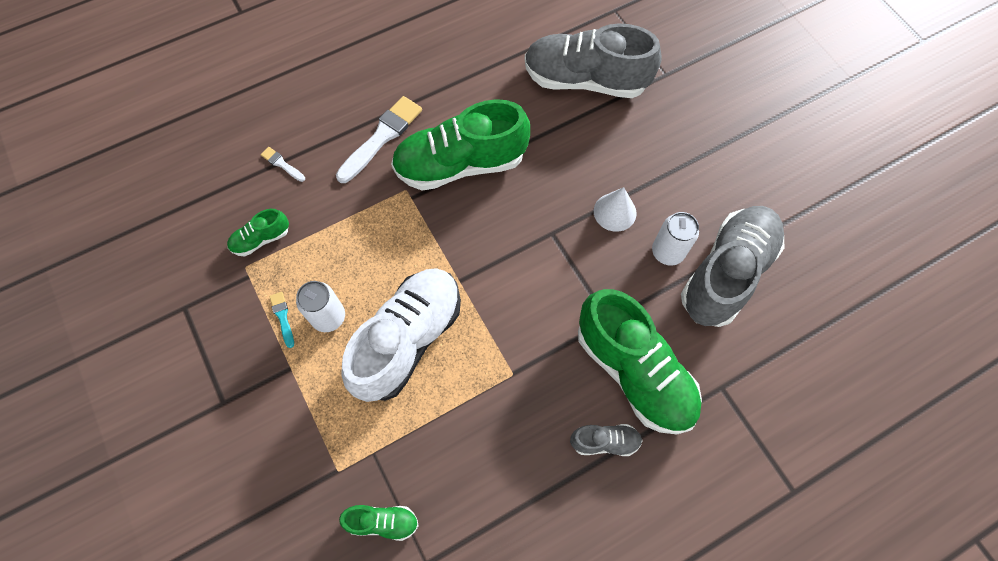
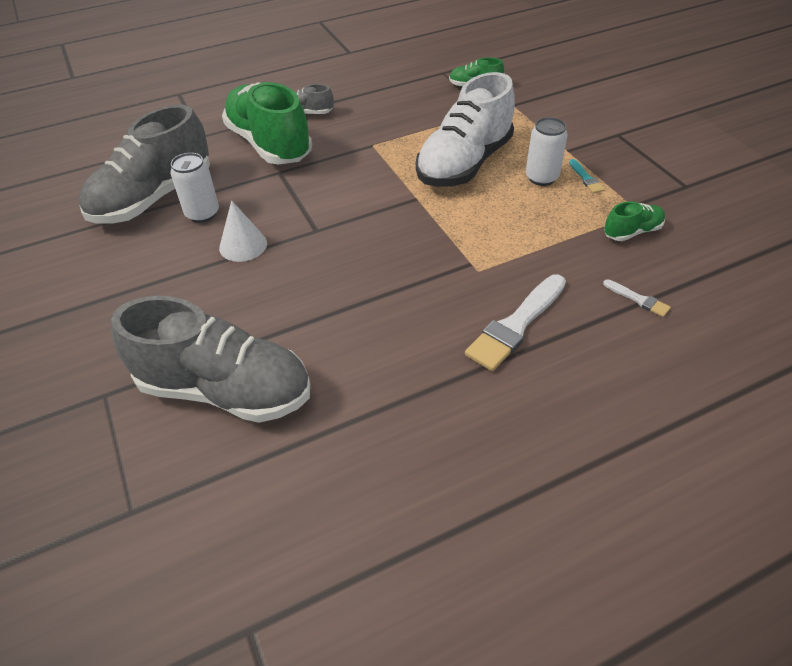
camera: 175 degrees left, 20 degrees down
green shoe [391,99,530,191] -> none

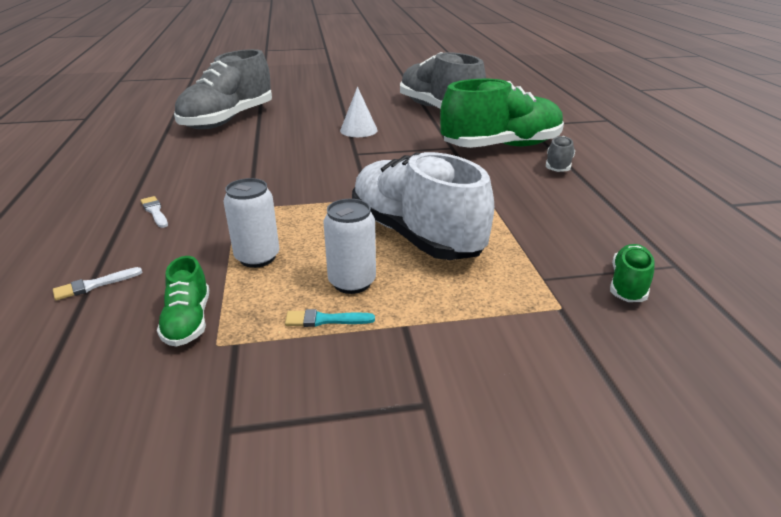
camera: 105 degrees right, 15 degrees down
white can [170,153,219,223] -> white can moved to [223,178,279,268]
white brush [465,274,566,371] -> white brush [140,196,168,228], size x0.47

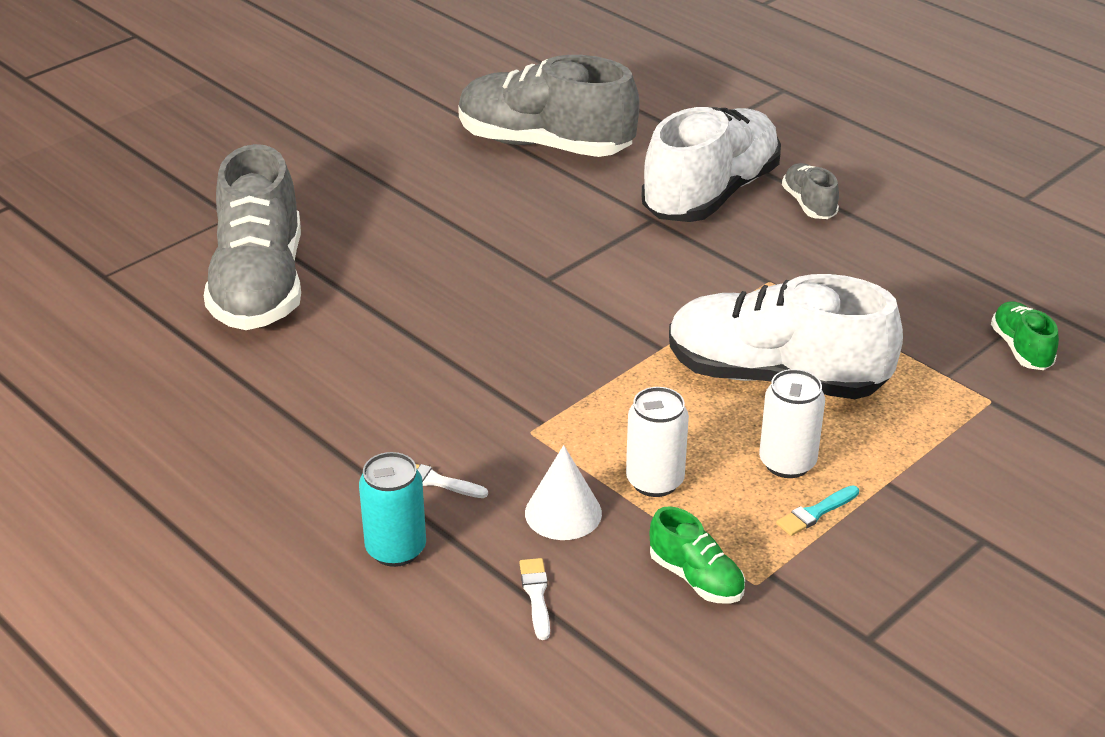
camera: 35 degrees left, 5 degrees up
white brush [53,267,142,300] -> white brush turned 150 degrees clockwise [519,558,550,640]
white cone [340,87,378,137] -> white cone moved to [525,445,602,540]
green shoe [440,79,564,148] -> white shoe [642,107,781,222]
none -> turquoise can [359,452,426,567]

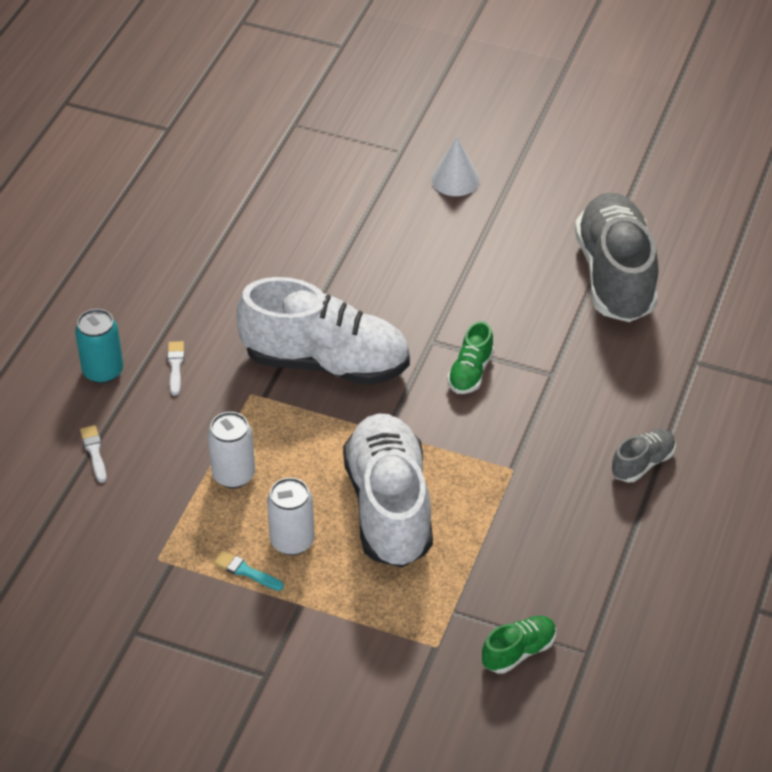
camera: 65 degrees right, 10 degrees up
grey shoe [204,144,301,330] -> none
white brush [519,558,550,640] -> white brush turned 75 degrees counterclockwise [80,425,107,483]
white cone [525,445,602,540] -> white cone moved to [431,137,480,196]
white shoe [642,107,781,222] -> white shoe moved to [237,277,410,385]
green shoe [650,506,745,604] -> green shoe moved to [447,321,494,394]

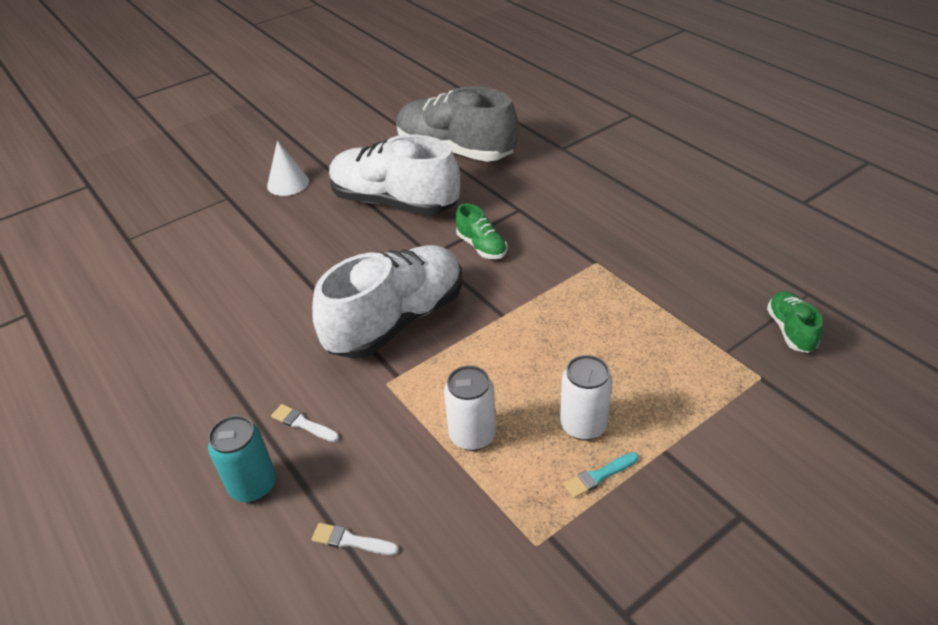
camera: 55 degrees left, 5 degrees down
white shoe [343,414,433,567] -> white shoe moved to [329,135,460,216]
grey shoe [611,429,676,482] -> none

